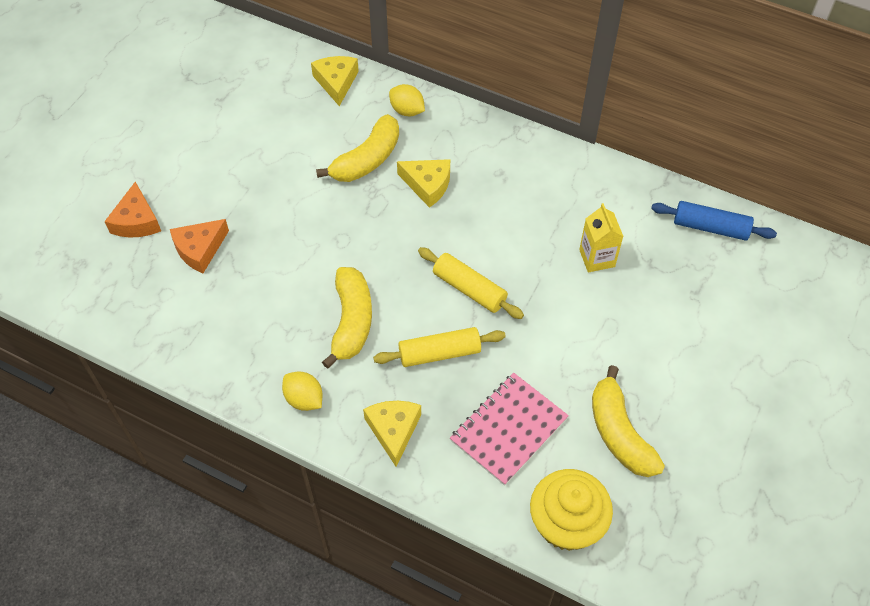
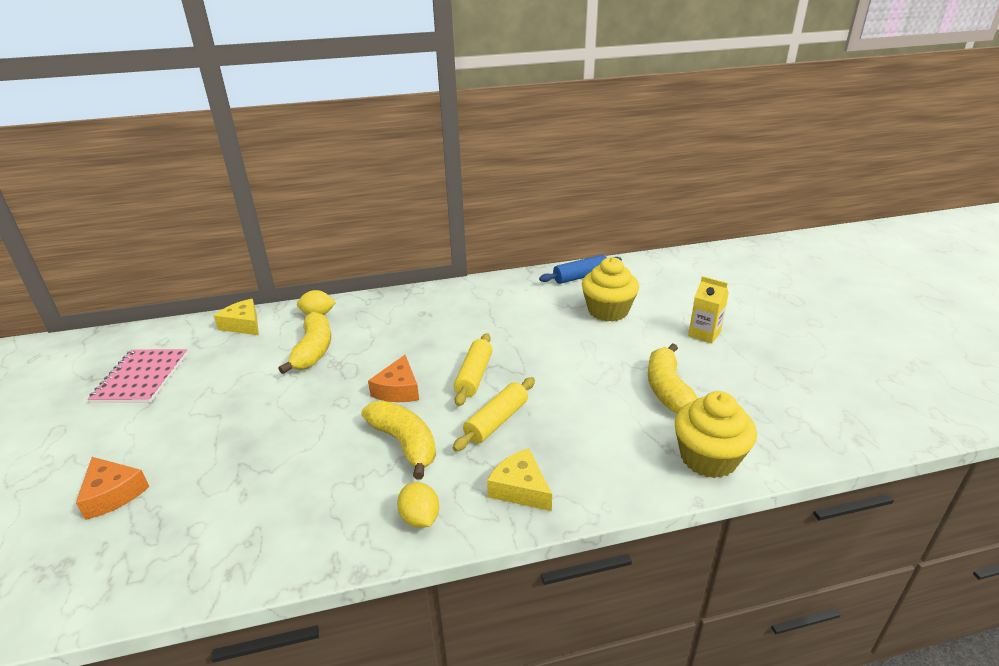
camera: 40 degrees left, 25 degrees down
orange cheese [170,219,229,273] -> orange cheese moved to [368,355,419,402]
yellow lemon [282,372,322,411] -> yellow lemon turned 60 degrees clockwise [397,482,439,528]
yellow cheese [397,159,450,208] -> none
yellow rolling pin [418,247,524,319] -> yellow rolling pin turned 75 degrees counterclockwise [454,333,492,406]
pink notebook [450,373,569,486] -> pink notebook moved to [88,349,188,403]
yellow carton [579,203,624,272] -> yellow carton moved to [688,276,729,344]
yellow banana [592,365,665,477] -> yellow banana turned 60 degrees clockwise [648,343,698,413]
none -> yellow cupcake [582,257,639,322]

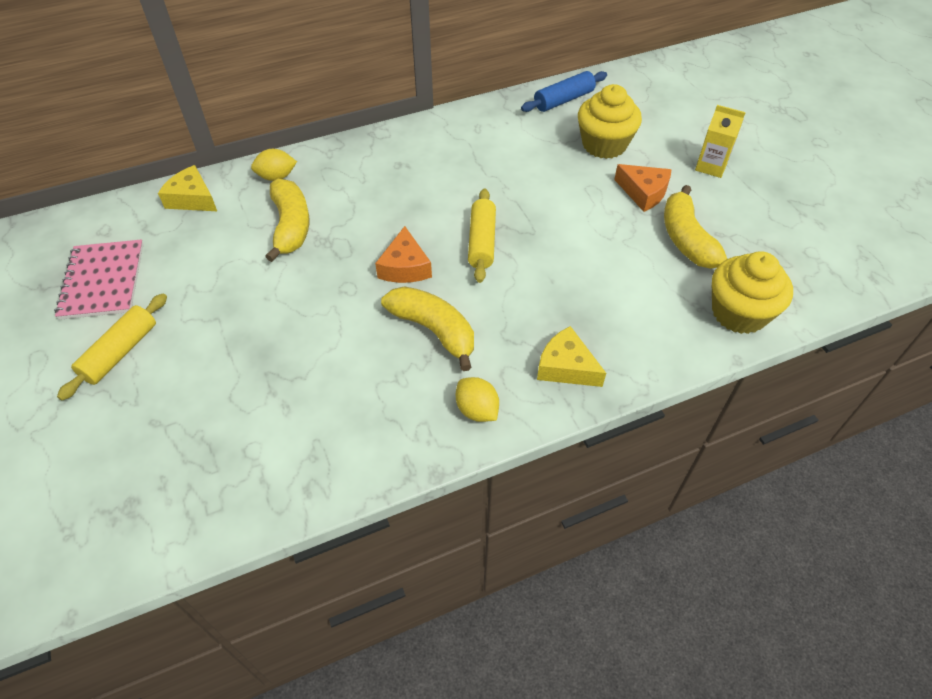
camera: 10 degrees left, 20 degrees up
orange cheese [76,457,149,520] -> orange cheese moved to [614,164,672,212]
yellow rolling pin [453,377,535,451] -> yellow rolling pin moved to [57,293,167,400]

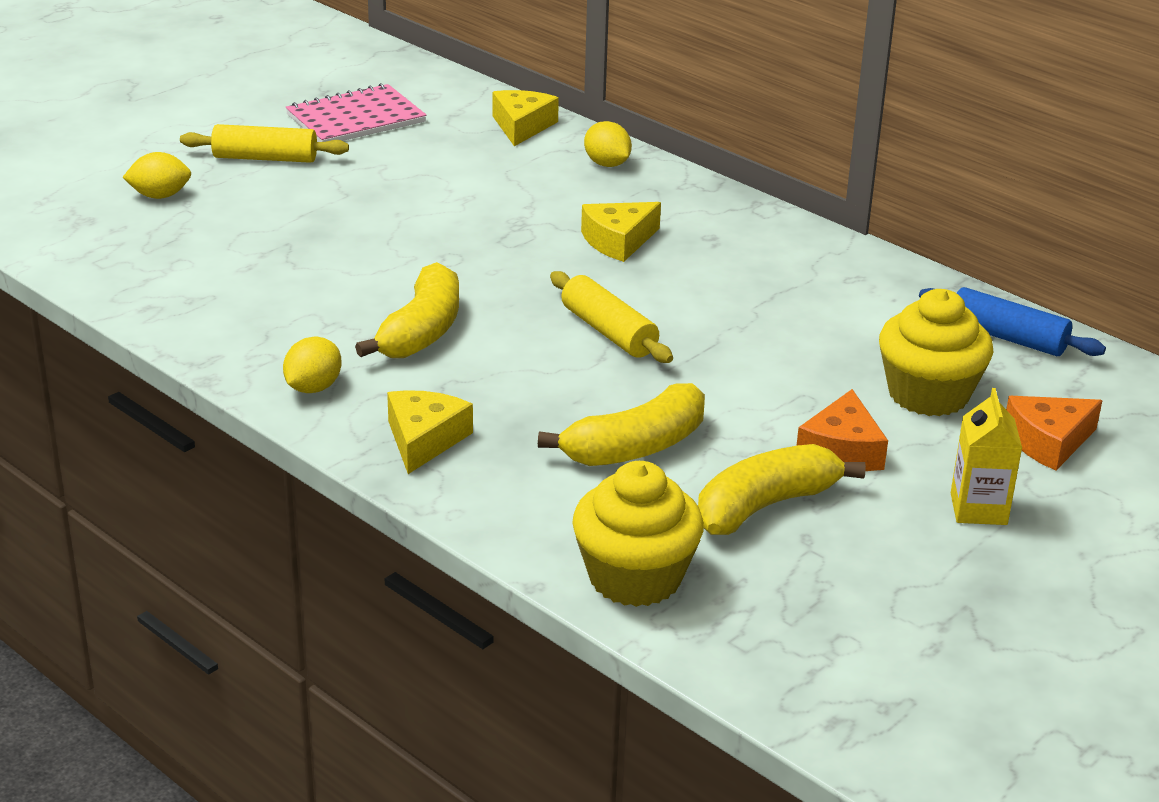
camera: 65 degrees right, 20 degrees down
yellow banana [265,179,309,262] -> yellow banana moved to [538,383,705,466]
orange cheese [375,226,432,283] -> orange cheese moved to [1006,396,1103,471]
yellow rolling pin [468,189,496,283] -> yellow rolling pin turned 75 degrees clockwise [550,271,673,363]
none -> yellow lemon [122,152,191,199]
none -> yellow cheese [581,202,661,262]

